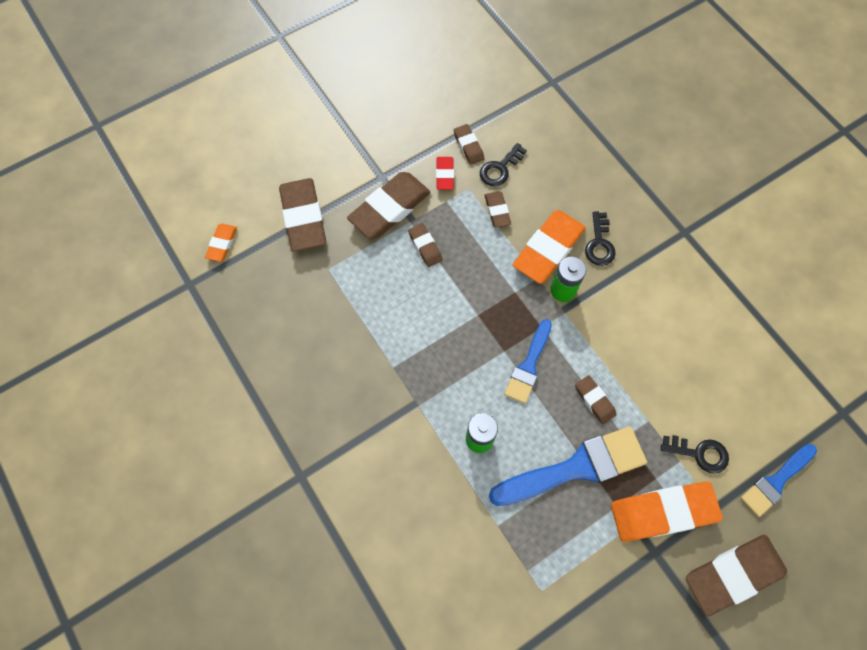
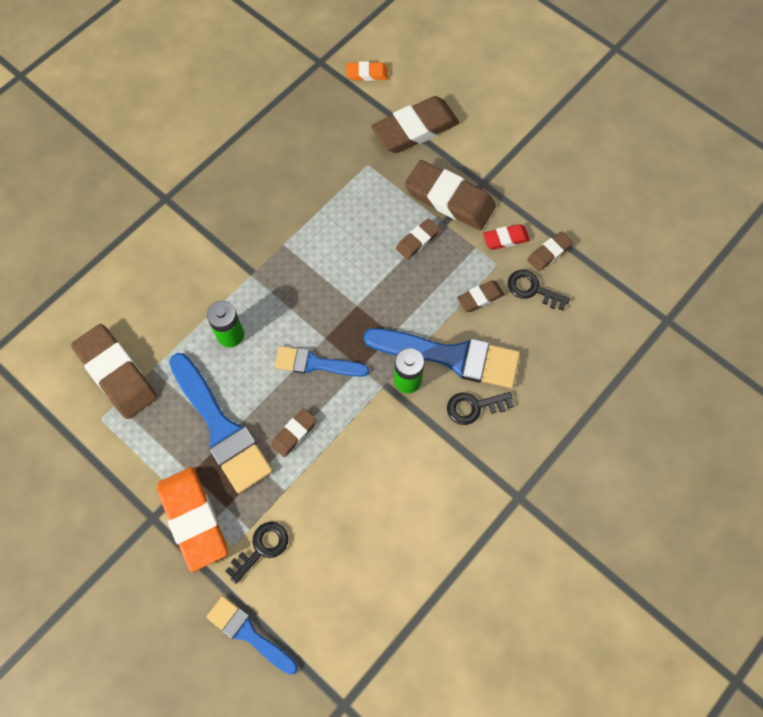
camera: 75 degrees right, 0 degrees up
orange eraser [513,210,586,284] -> blue brush [364,328,520,388]
black key [661,435,729,474] -> black key turned 135 degrees counterclockwise [225,522,288,584]
brown eraser [686,535,787,617] -> brown eraser moved to [71,324,157,419]

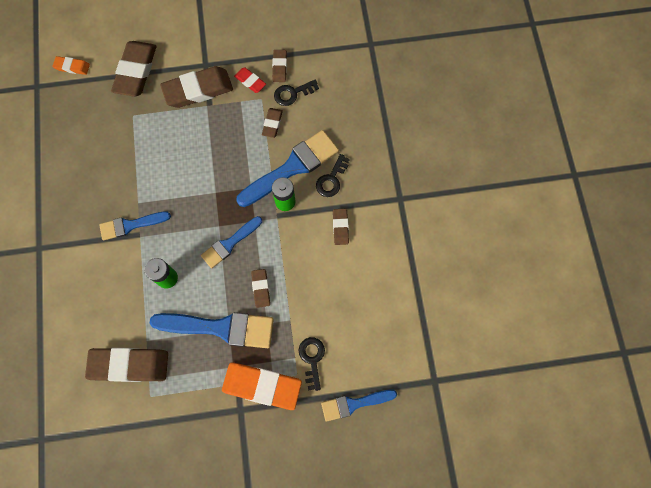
camera: 50 degrees left, 5 degrees up
orange eraser [346,61,388,81] -> orange eraser turned 60 degrees clockwise [53,56,90,75]
brown eraser [396,218,440,260] -> brown eraser moved to [333,209,349,245]
red eraser [483,224,530,250] -> red eraser turned 75 degrees counterclockwise [234,67,266,93]
none -> blue brush [99,211,171,240]

